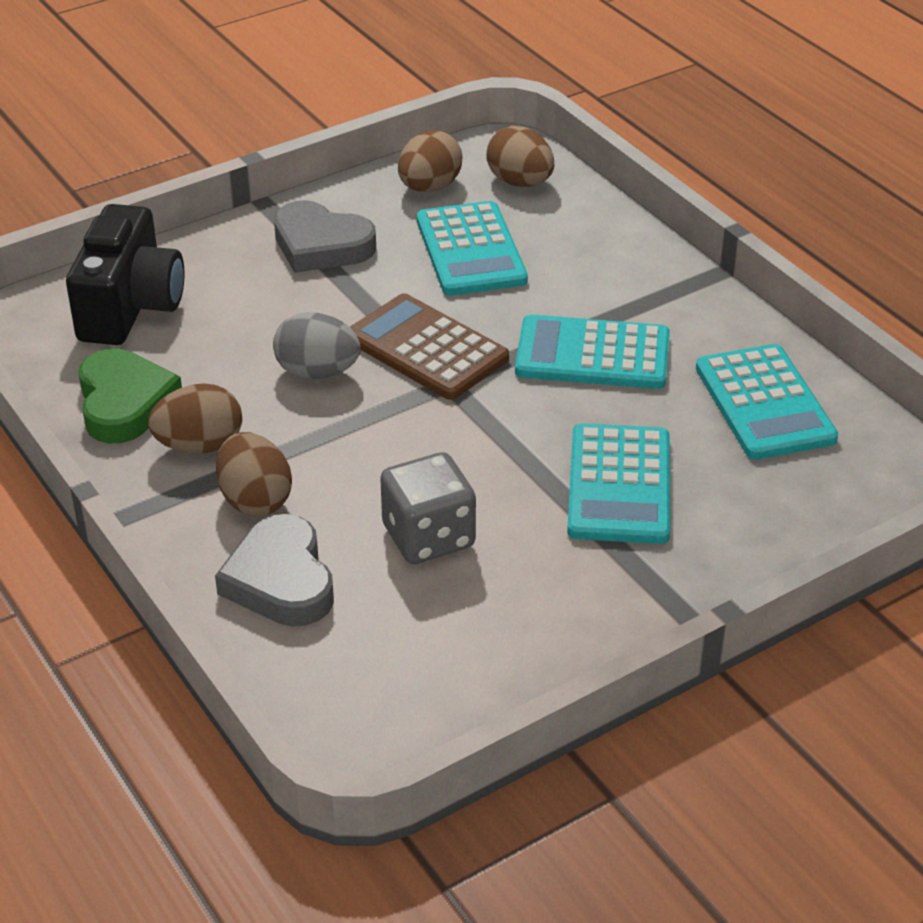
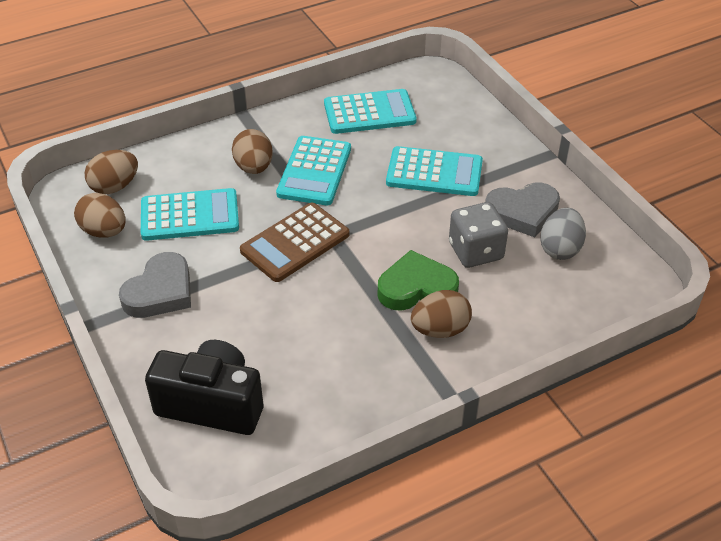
camera: 85 degrees left, 5 degrees up
green heart [78,348,182,443] -> green heart moved to [378,250,459,311]
brown egg [148,383,242,454] -> brown egg moved to [232,129,273,174]
grey heart [215,514,334,627] -> grey heart moved to [485,182,560,237]
grey egg [273,312,361,379] -> grey egg moved to [540,208,586,260]

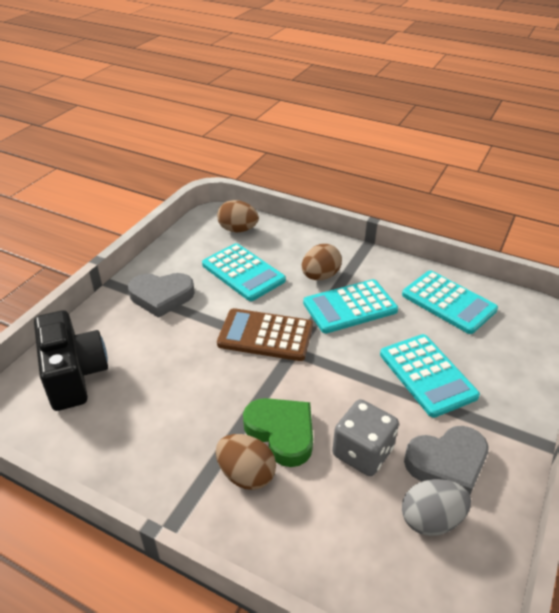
camera: 55 degrees right, 5 degrees down
brown egg [74,193,126,238] -> none
grey heart [485,182,560,237] -> grey heart turned 60 degrees counterclockwise [404,426,489,495]

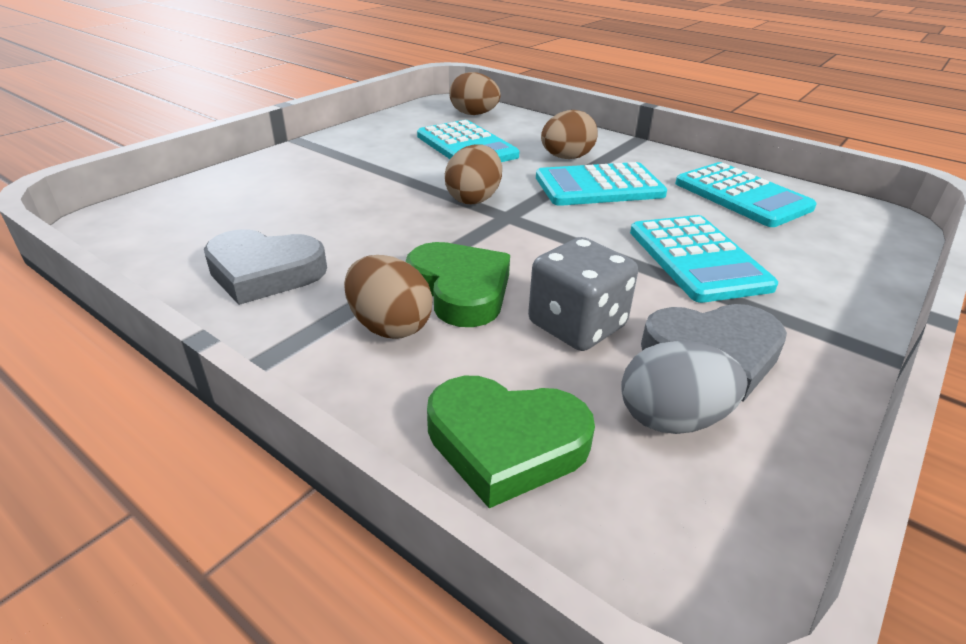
camera: 10 degrees right, 5 degrees down
black camera [34,310,108,411] -> none
grey heart [128,273,195,318] -> grey heart moved to [204,229,327,305]
brown calculator [217,308,313,361] -> brown egg [445,144,502,204]
none -> green heart [427,376,595,508]

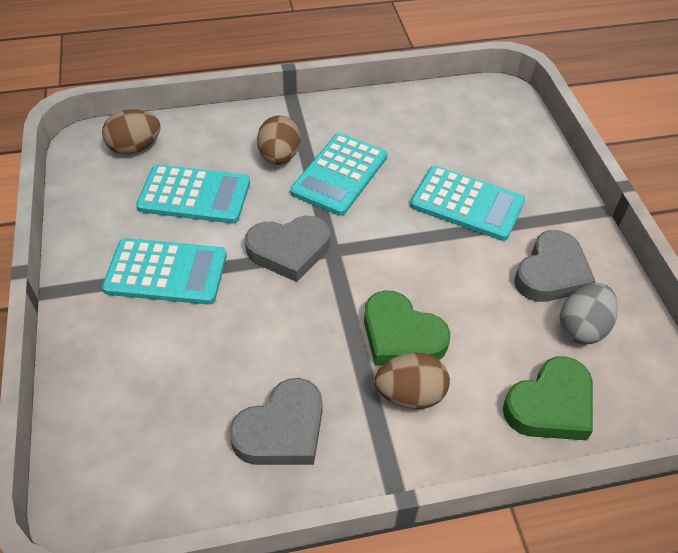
camera: 50 degrees left, 15 degrees up
green heart [406,242,510,327] -> green heart turned 150 degrees counterclockwise [364,290,450,366]
brown egg [445,144,502,204] -> grey heart [245,216,330,282]
grey dice [528,237,638,351] -> none
turquoise calculator [675,162,817,227] -> turquoise calculator moved to [102,238,227,305]

